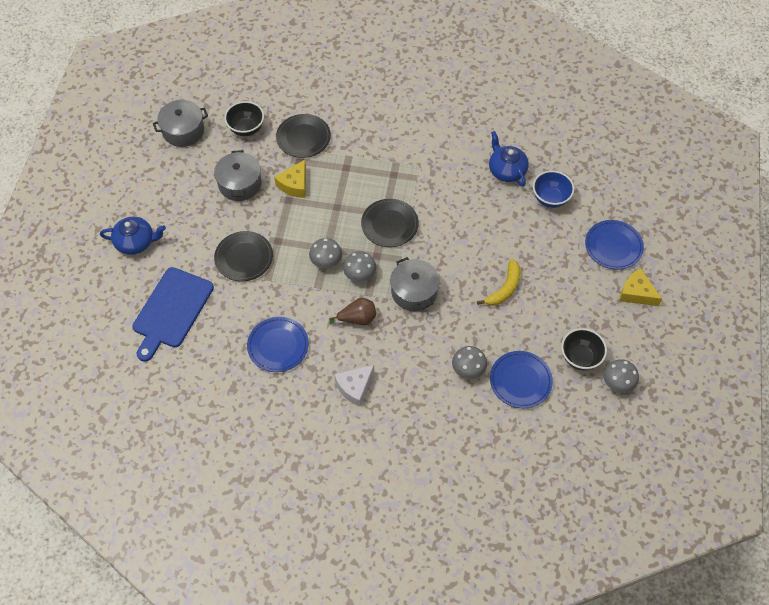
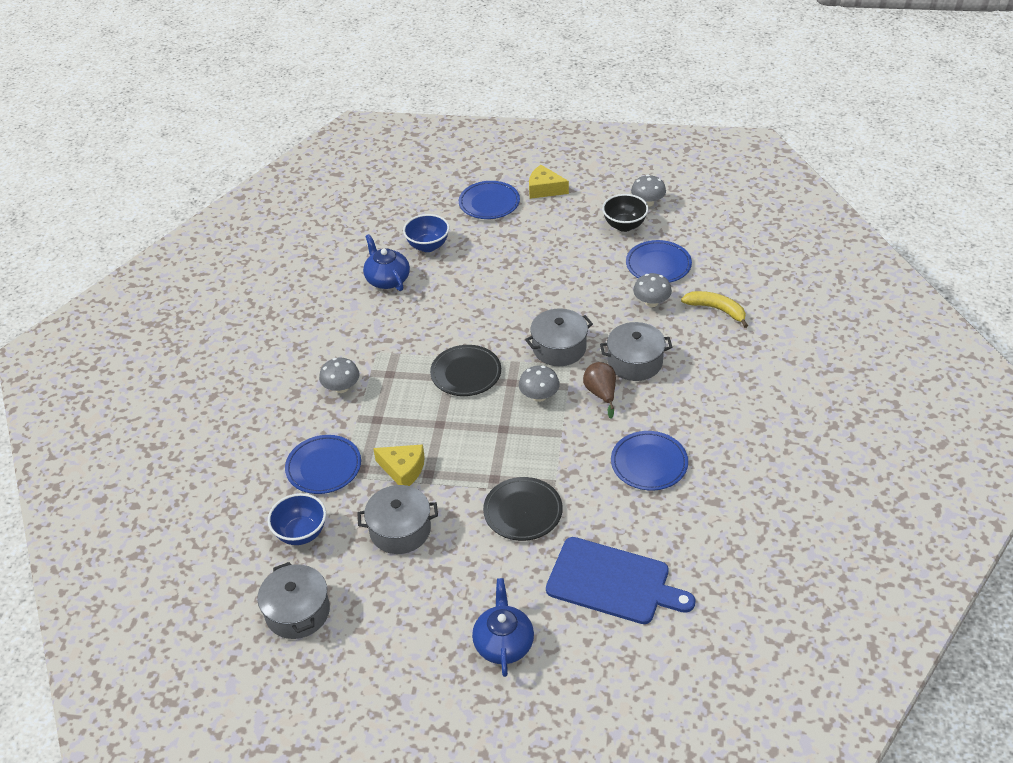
camera: 90 degrees left, 15 degrees down
black bowl [224,101,264,136] -> blue bowl [268,493,326,545]
black plate [276,114,331,158] -> blue plate [285,435,361,494]
grey mushroom [309,238,342,268] -> grey mushroom moved to [319,358,360,393]
white cheese [334,365,374,407] -> none
yellow banana [477,259,520,306] -> yellow banana moved to [681,291,748,328]
blue teapot [489,131,529,187] -> blue teapot turned 90 degrees clockwise [363,234,410,291]
yellow cheese [619,268,662,306] -> yellow cheese turned 75 degrees clockwise [529,165,569,199]
none -> grey pot [600,322,673,381]

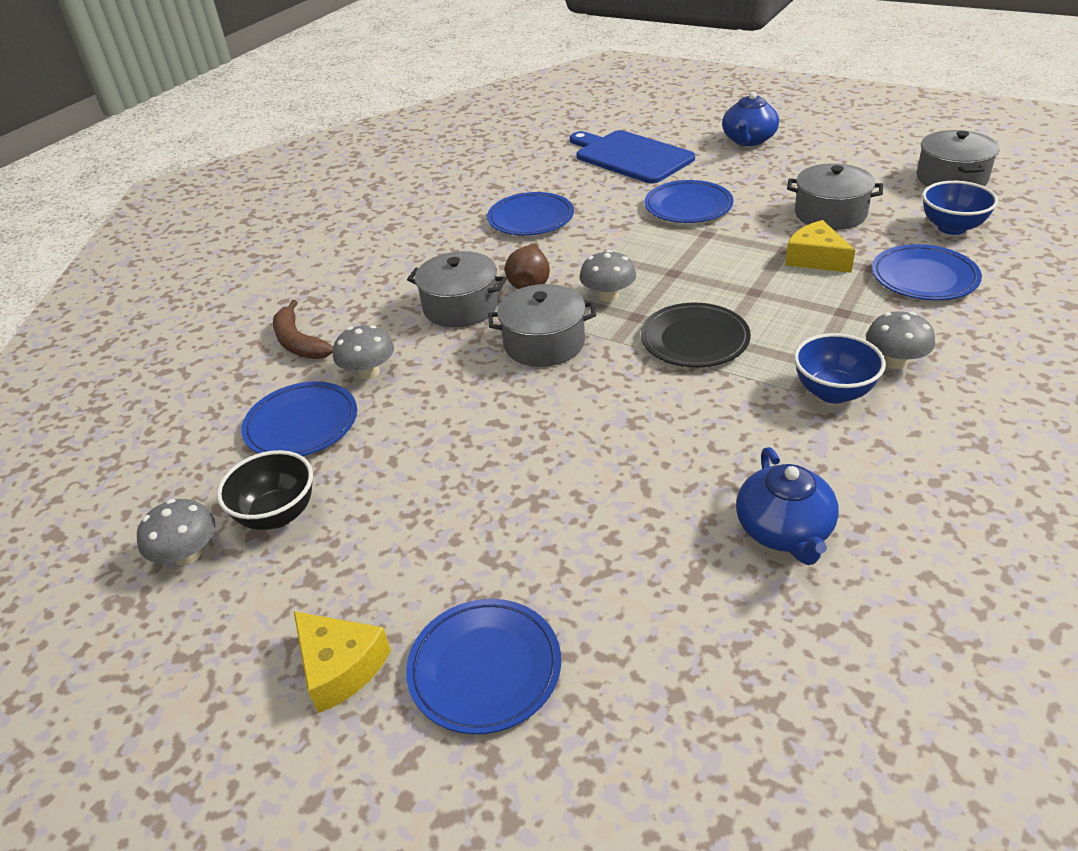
camera: 155 degrees left, 5 degrees down
blue bowl [403,214,449,252] -> blue bowl moved to [794,333,886,404]
black plate [483,477,563,541] -> blue plate [644,180,733,223]
yellow banana [681,291,748,328] -> brown banana [273,300,333,359]

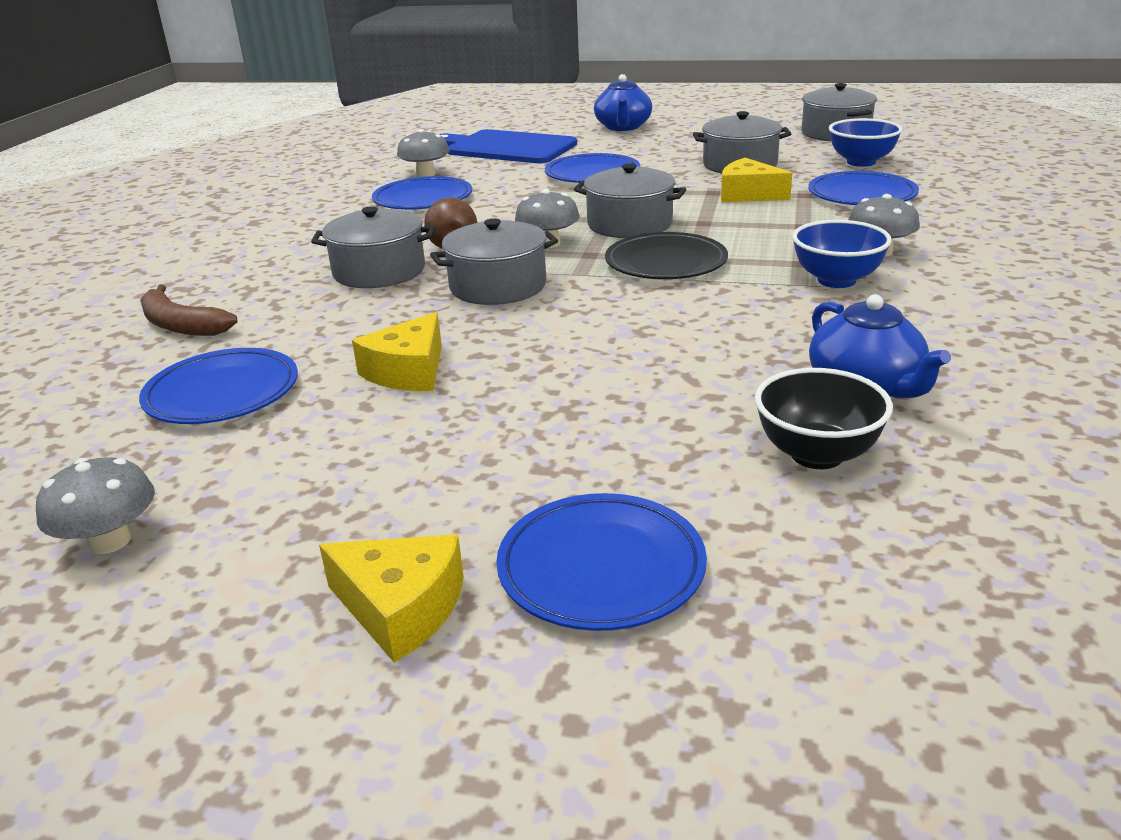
camera: 20 degrees left, 10 degrees down
black bowl [217,450,313,530] -> black bowl moved to [755,368,893,469]
grey mushroom [333,325,394,379] -> grey mushroom moved to [397,129,449,177]
none -> yellow cheese [352,312,442,391]
none -> grey pot [574,163,686,238]

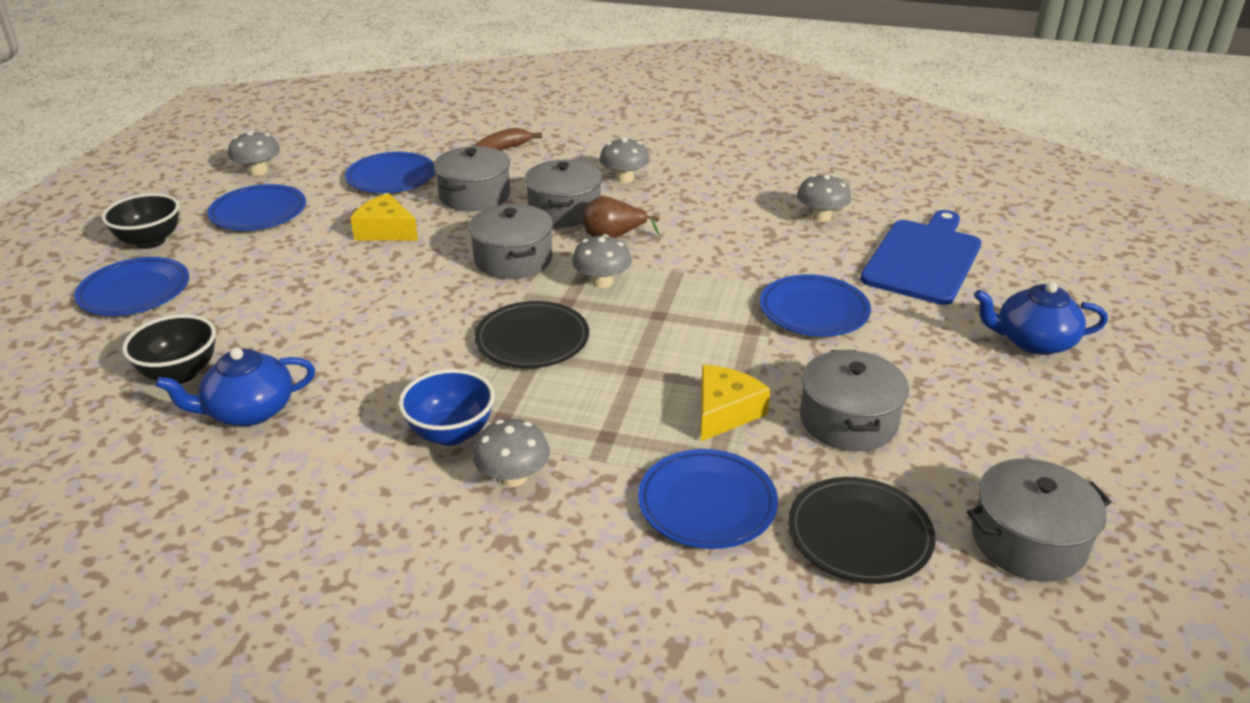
camera: 90 degrees right, 5 degrees up
yellow cheese [319,534,464,663] -> black bowl [102,193,179,249]
blue plate [372,176,472,210] -> blue plate moved to [208,184,306,231]
grey pot [574,163,686,238] -> grey pot moved to [434,146,510,212]
blue bowl [829,118,903,167] -> black plate [788,477,936,584]
none -> grey mushroom [599,137,650,183]

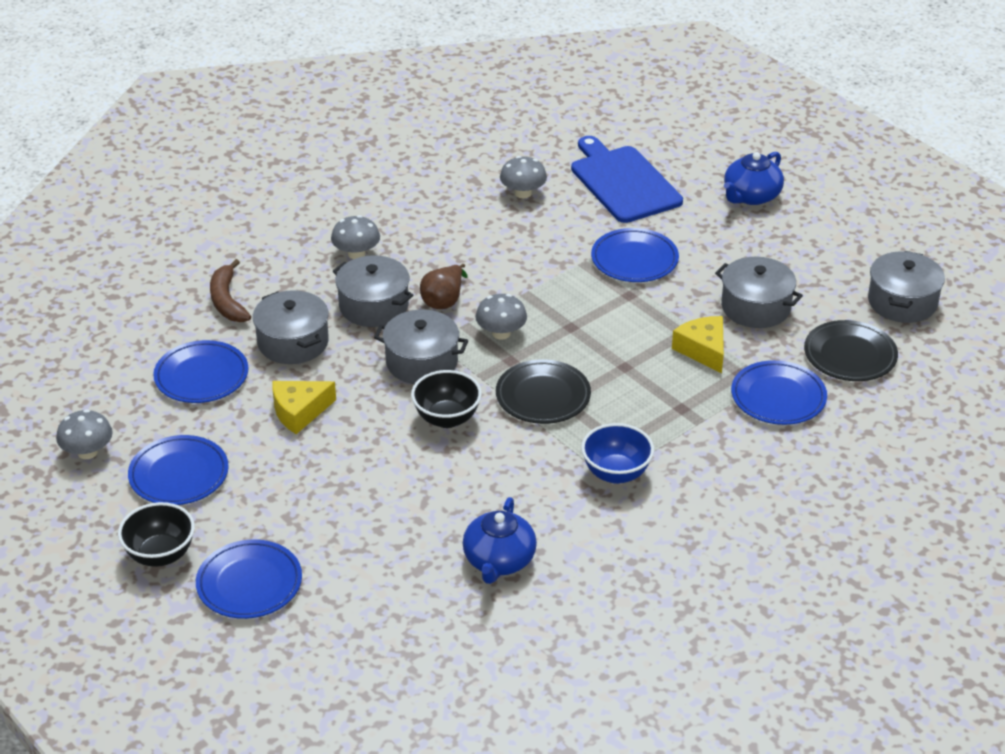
camera: 55 degrees left, 5 degrees up
black bowl [122,314,216,384] -> black bowl moved to [411,370,482,428]
grey mushroom [473,419,550,487] -> none

